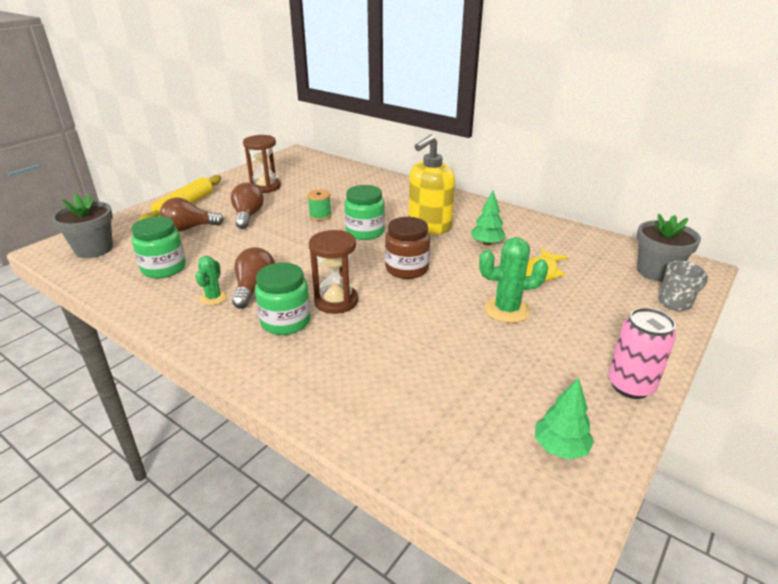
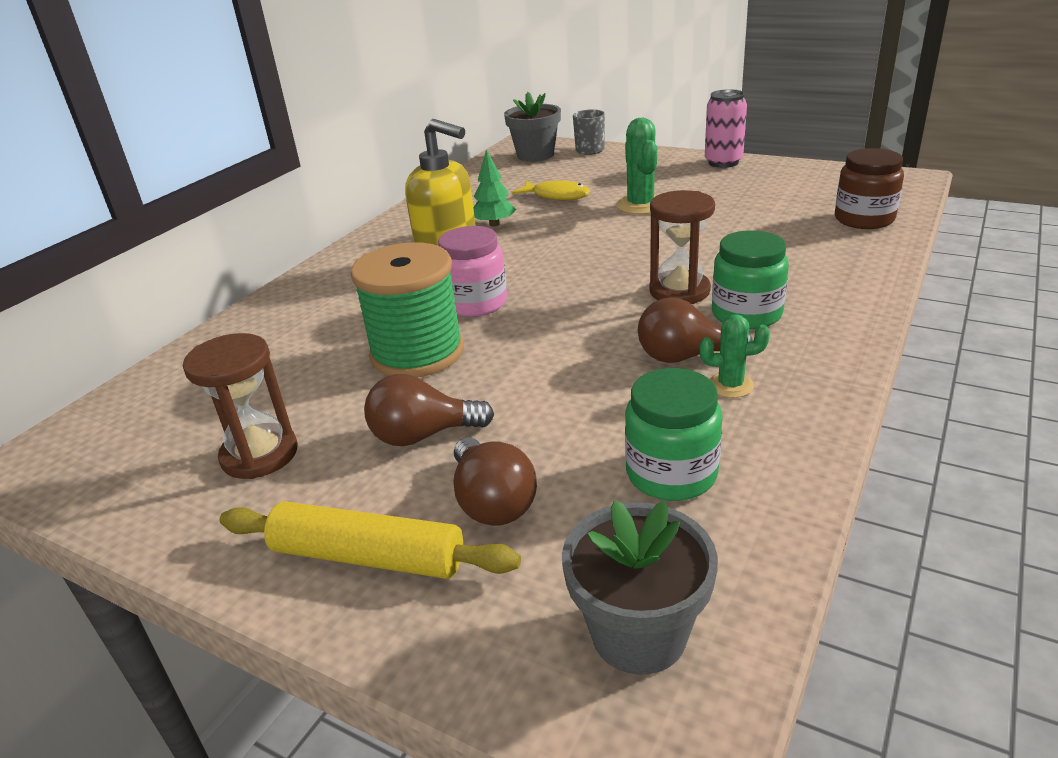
camera: 95 degrees left, 0 degrees up
green spool [307,189,332,221] -> green spool [351,242,464,377], size x2.20
green jar [344,185,385,240] -> pink jar [438,226,507,317]
brown jar [385,217,430,279] -> brown jar moved to [835,148,904,229]
green tree [535,377,594,460] -> none

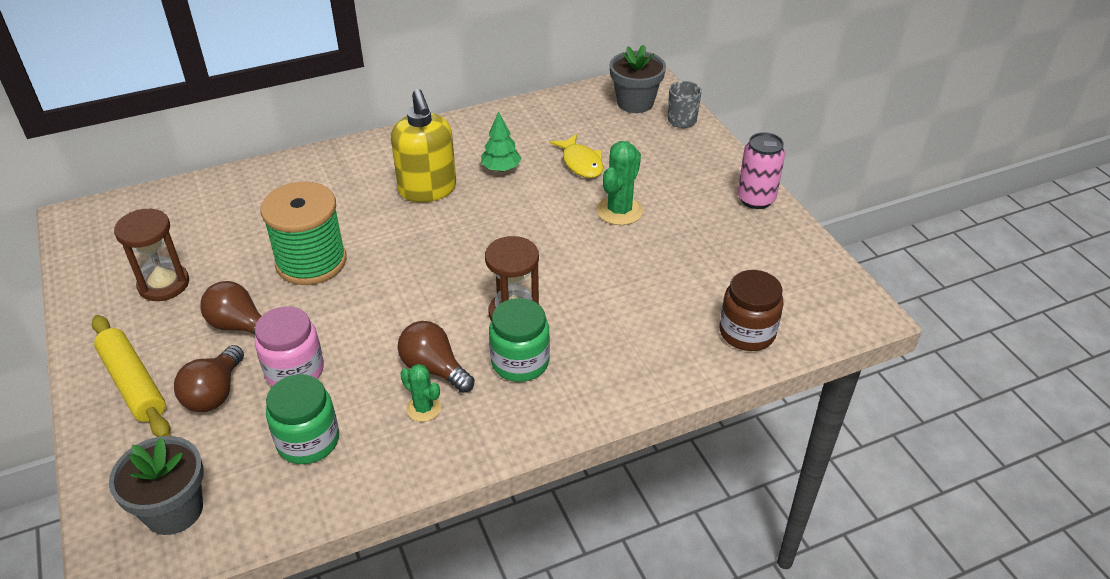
camera: 35 degrees right, 10 degrees up
pink jar [438,226,507,317] -> pink jar moved to [255,306,324,386]

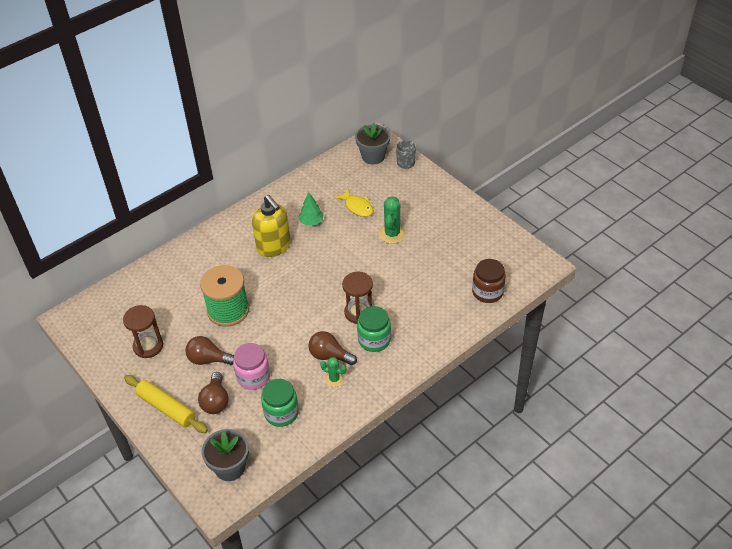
camera: 15 degrees left, 5 degrees up
pink can [737,132,785,209] -> none

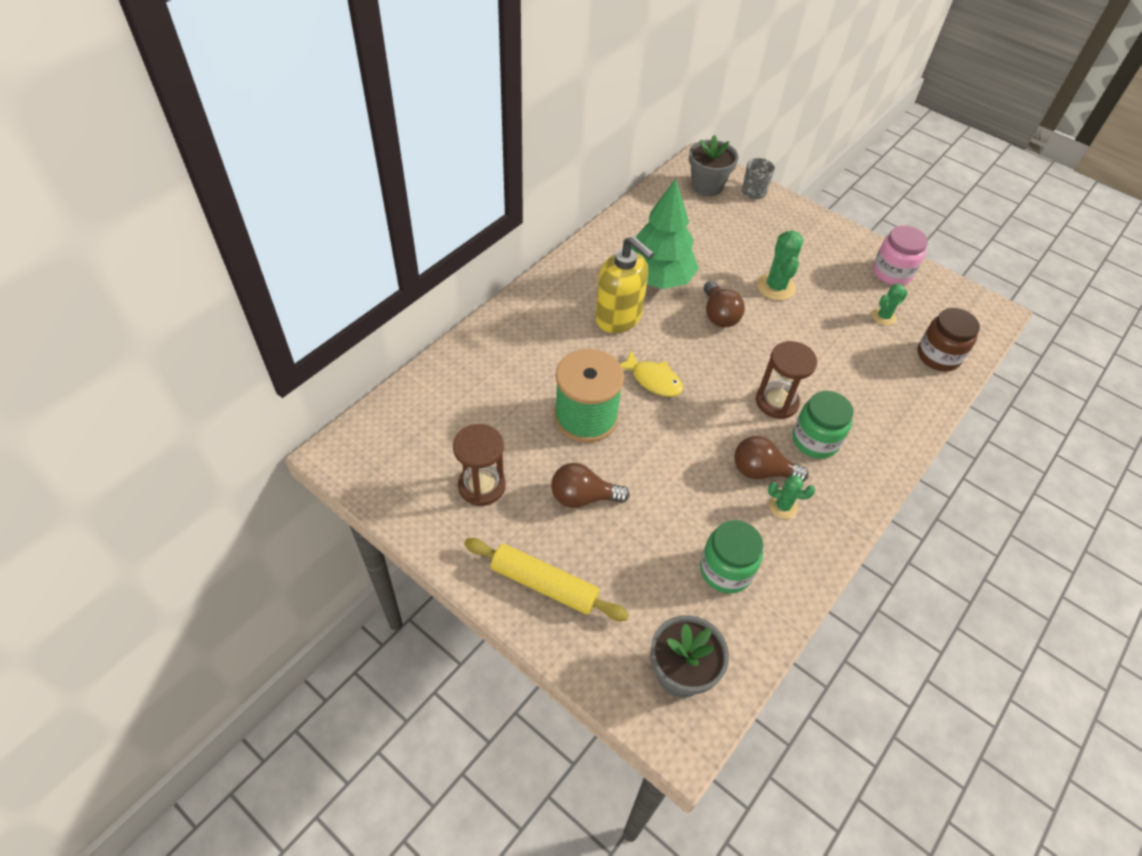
camera: 15 degrees left, 5 degrees up
brown light bulb [198,372,228,414] -> brown light bulb moved to [704,281,745,328]
pink jar [233,343,270,390] -> pink jar moved to [873,225,928,285]
green tree [299,192,323,226] -> green tree [631,179,699,289], size x2.02
yellow fish [334,189,373,217] -> yellow fish moved to [620,350,683,397]
none -> green cactus [872,283,908,325]

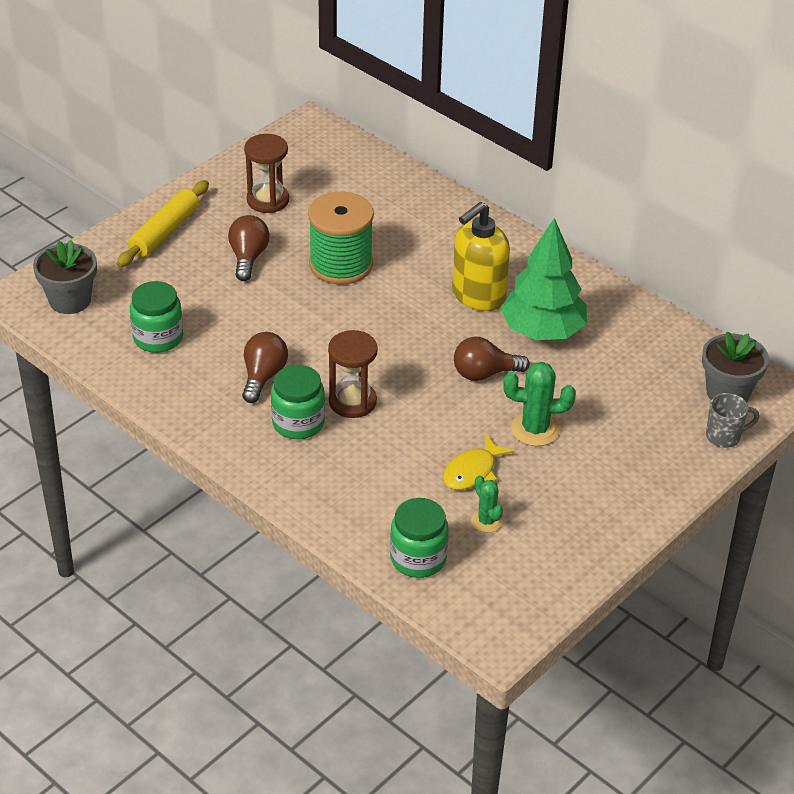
camera: 95 degrees right, 10 degrees down
yellow fish [620,350,683,397] -> yellow fish moved to [443,434,514,490]
green cactus [768,475,815,519] -> none
pink jar [873,225,928,285] -> none
brown jar [917,308,980,371] -> green jar [390,498,449,578]

